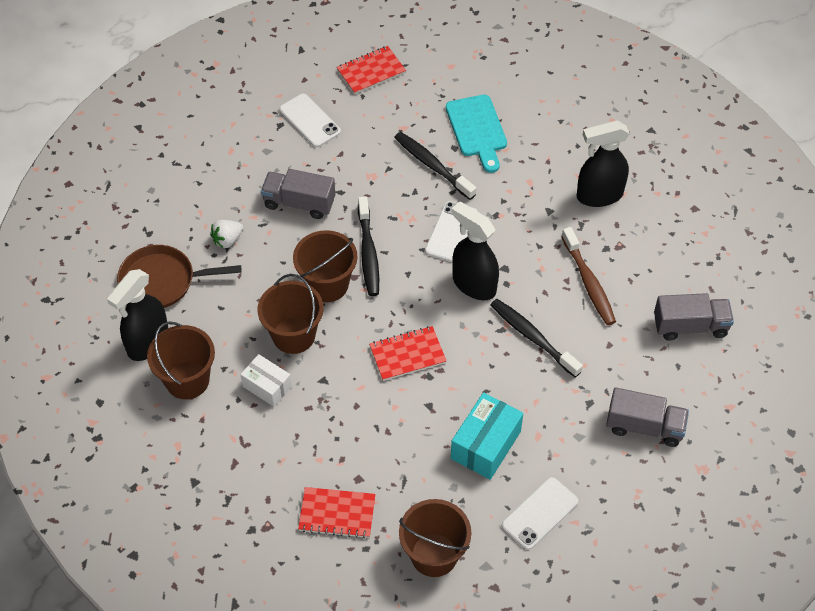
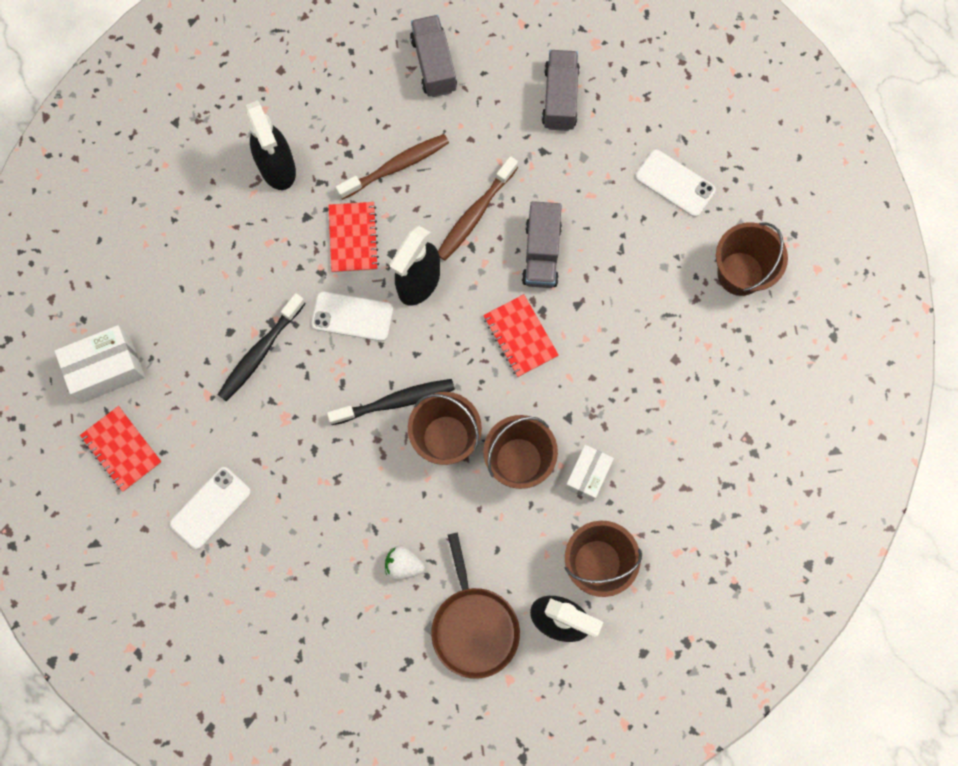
camera: 100 degrees left, 20 degrees up
white strawberry [210,220,243,248] -> white strawberry turned 150 degrees clockwise [385,546,425,580]
grey truck [261,169,335,219] -> grey truck moved to [522,201,562,288]
red notebook [298,487,376,539] -> red notebook moved to [328,202,379,273]
turquoise cutting board [446,95,507,173] -> none
turquoise box [451,392,523,480] -> none
black toothbrush [491,299,583,377] -> brown toothbrush [438,156,518,261]
none -> white box [54,325,145,403]

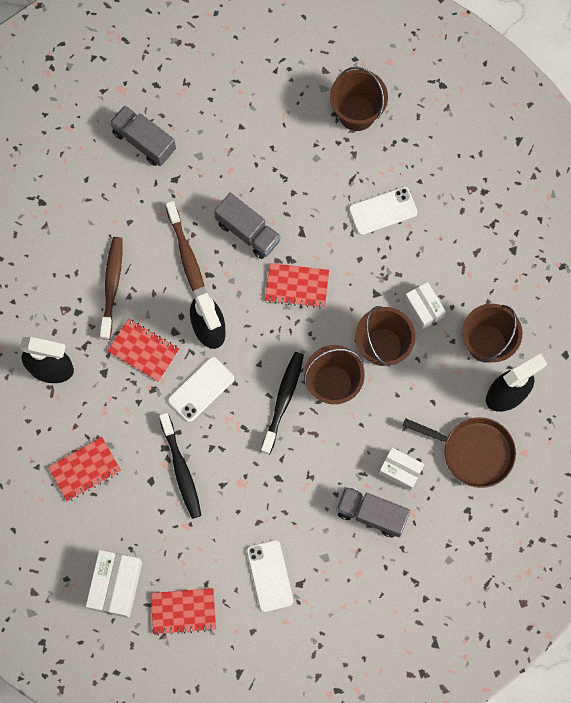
camera: 55 degrees left, 0 degrees up
white strawberry [385,546,425,580] -> white box [379,448,425,490]
grey truck [410,15,457,97] -> grey truck moved to [336,487,410,537]
white phone [635,150,716,217] -> white phone moved to [348,186,417,235]
none -> red notebook [48,437,121,501]

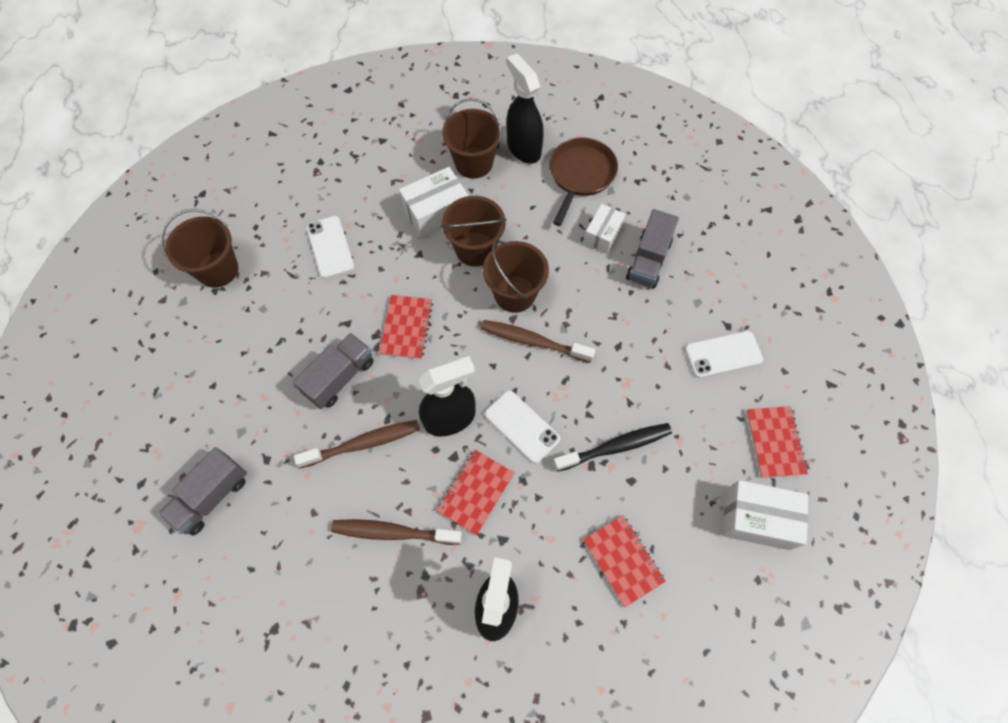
camera: 90 degrees left, 10 degrees down
black toothbrush [261,352,304,454] -> brown toothbrush [481,320,596,363]
white box [404,282,446,329] -> white box [399,167,469,239], size x1.54

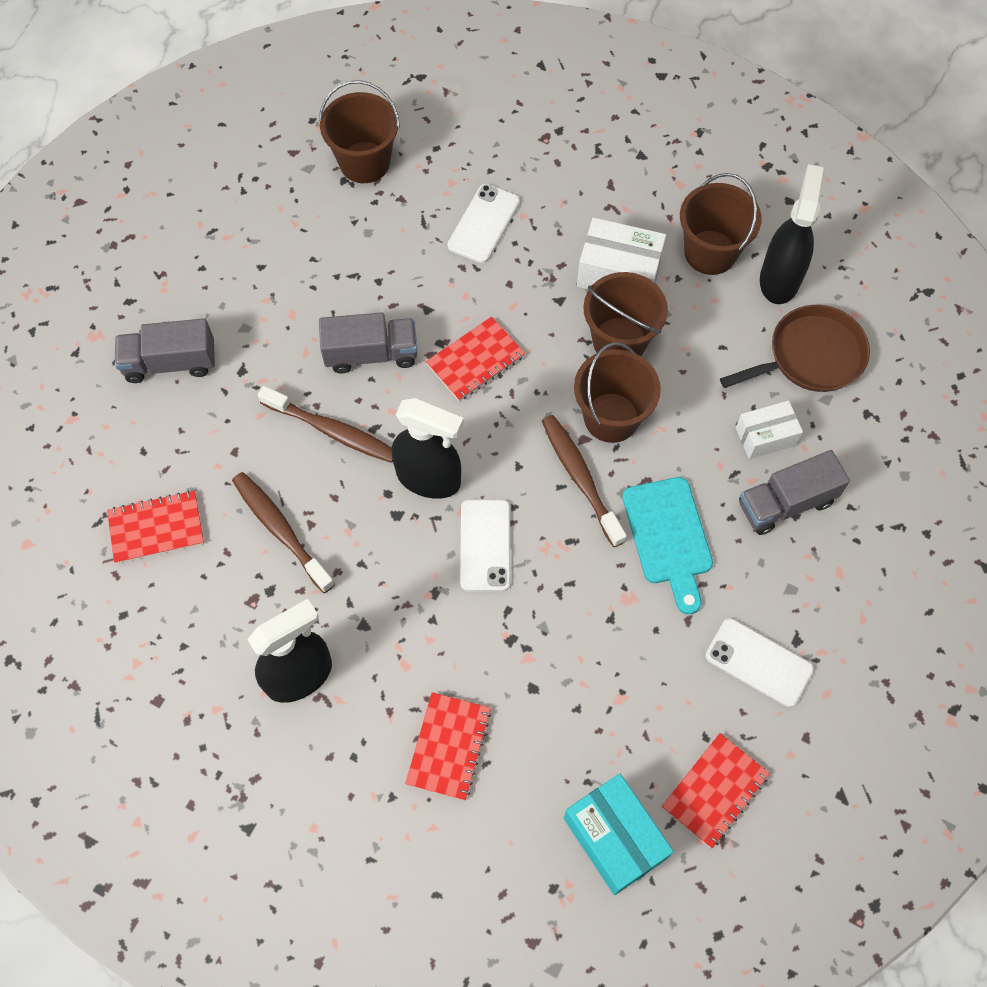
camera: 45 degrees right, 0 degrees up
red notebook [436,450,514,535] -> red notebook moved to [107,490,204,564]
black toothbrush [553,423,672,472] -> none
white box [722,480,809,550] -> turquoise box [564,774,674,895]
none -> turquoise cutting board [622,477,713,614]

